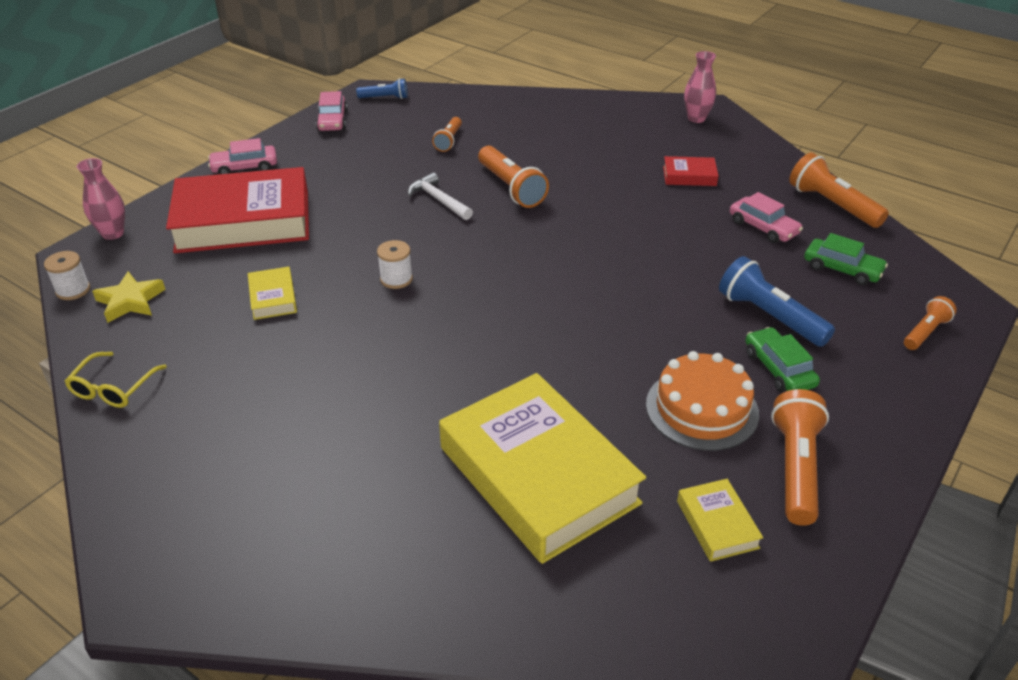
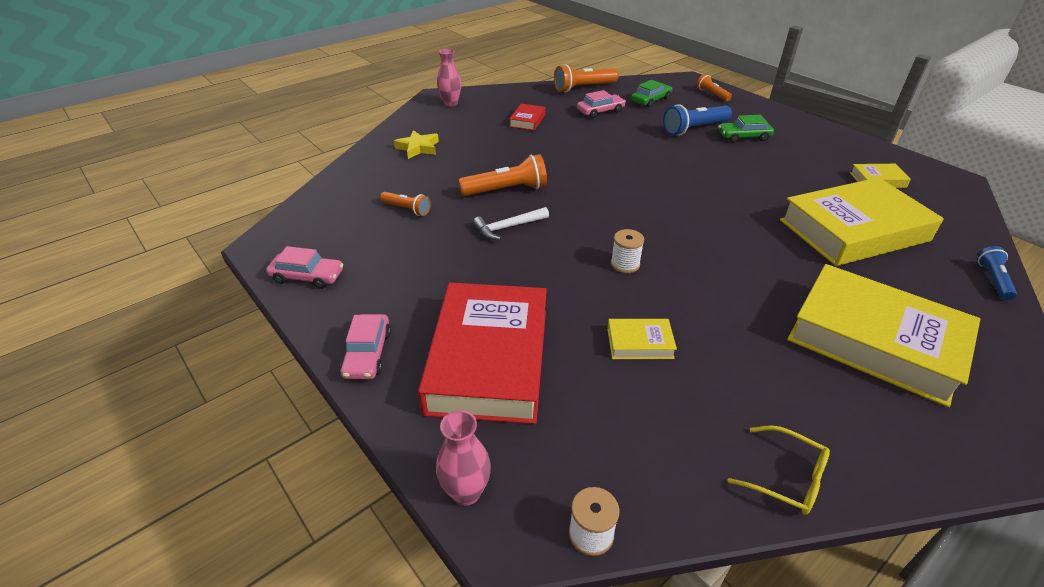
camera: 75 degrees left, 0 degrees up
yellow star [92,271,166,323] -> yellow star moved to [394,130,439,159]
blue flashlight [356,78,408,99] -> blue flashlight moved to [977,246,1017,300]
orange cake [646,351,759,451] -> none
orange flashlight [771,389,829,526] -> none
none -> yellow book [787,264,980,407]

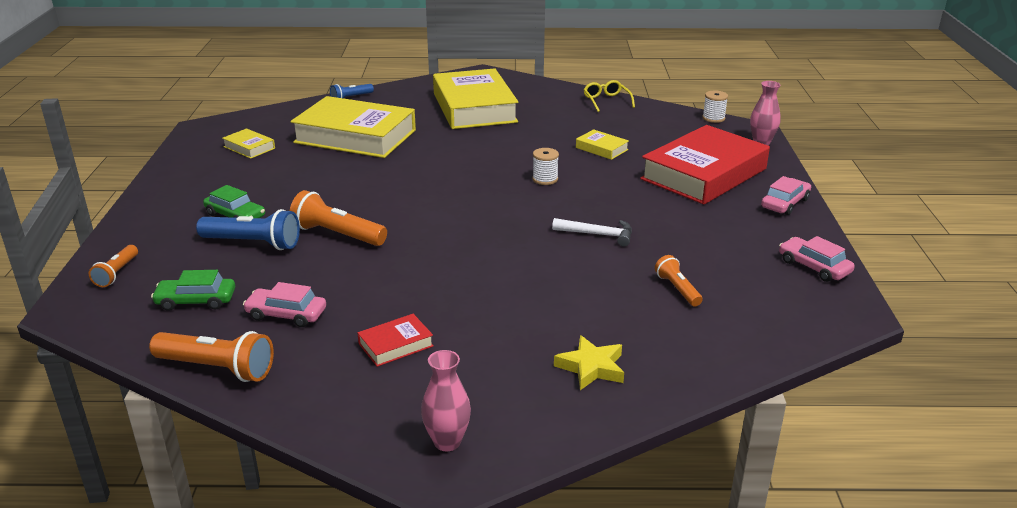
camera: 140 degrees left, 10 degrees down
orange flashlight [459,154,547,196] -> orange flashlight moved to [290,190,387,246]

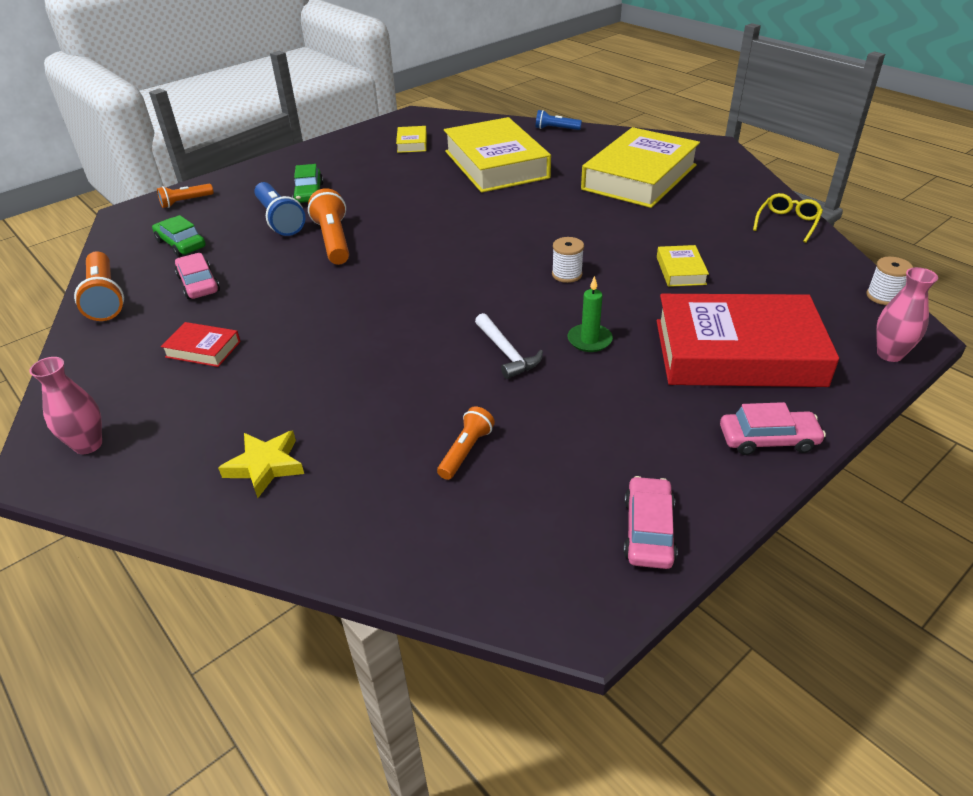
camera: 50 degrees right, 10 degrees up
none -> green candle [568,276,613,352]

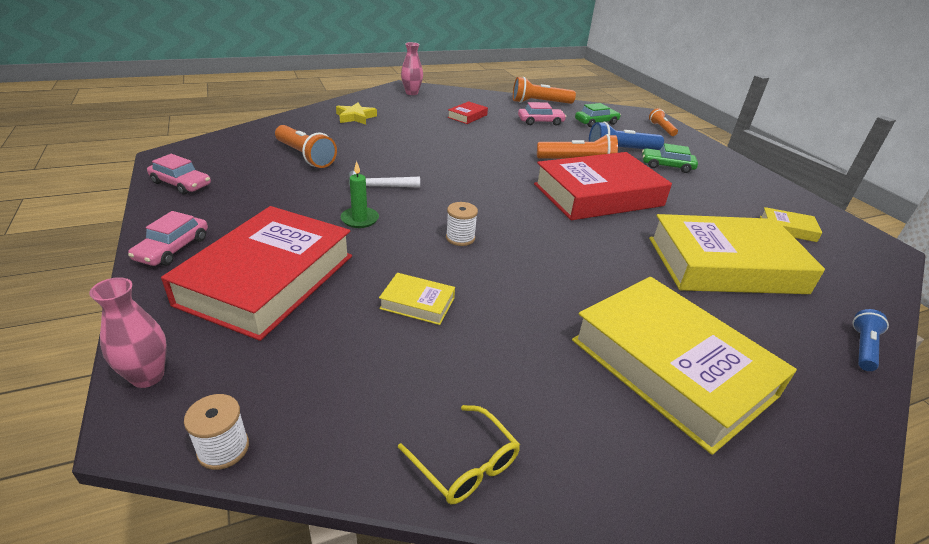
camera: 105 degrees right, 5 degrees down
orange flashlight [437,406,495,480] -> orange flashlight [275,125,337,168], size x1.69
none -> red book [534,152,672,220]

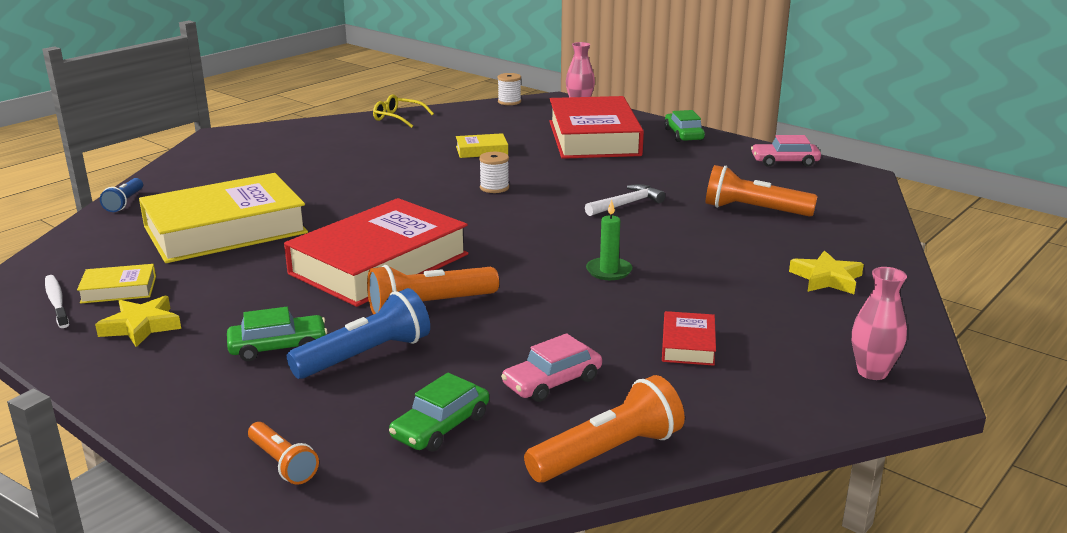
camera: 155 degrees right, 10 degrees down
pink car [128,211,208,266] -> green car [664,110,705,142]
green candle [340,161,379,228] -> green candle moved to [586,200,632,280]
yellow book [572,277,797,455] -> none
none -> white toothbrush [45,275,69,328]
none -> yellow star [95,296,181,347]

